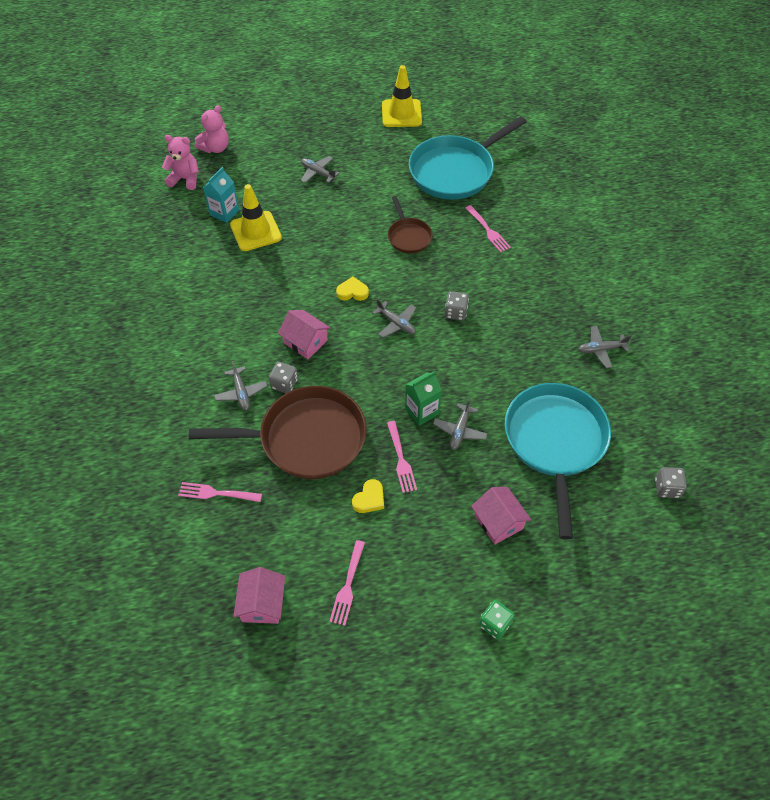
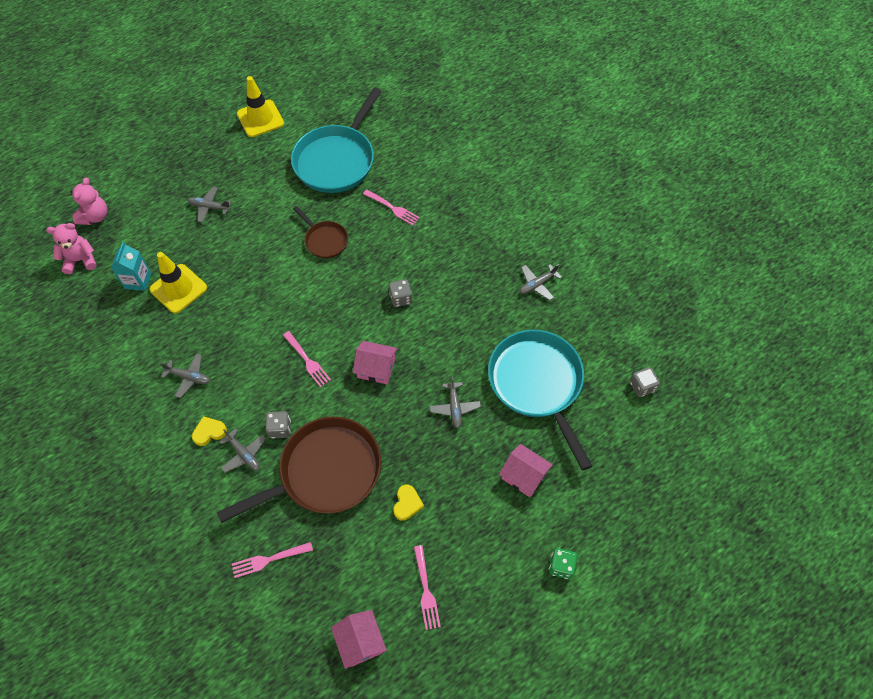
camera: 25 degrees left, 5 degrees up
pink house [278,310,331,359] -> pink house moved to [353,341,397,385]
yellow heart [336,277,369,301] -> yellow heart moved to [192,416,227,446]
grey plane [372,299,416,338] -> grey plane moved to [160,353,210,398]
pink fork [387,421,417,493] -> pink fork moved to [283,331,331,387]
green carton [405,371,442,426] -> none

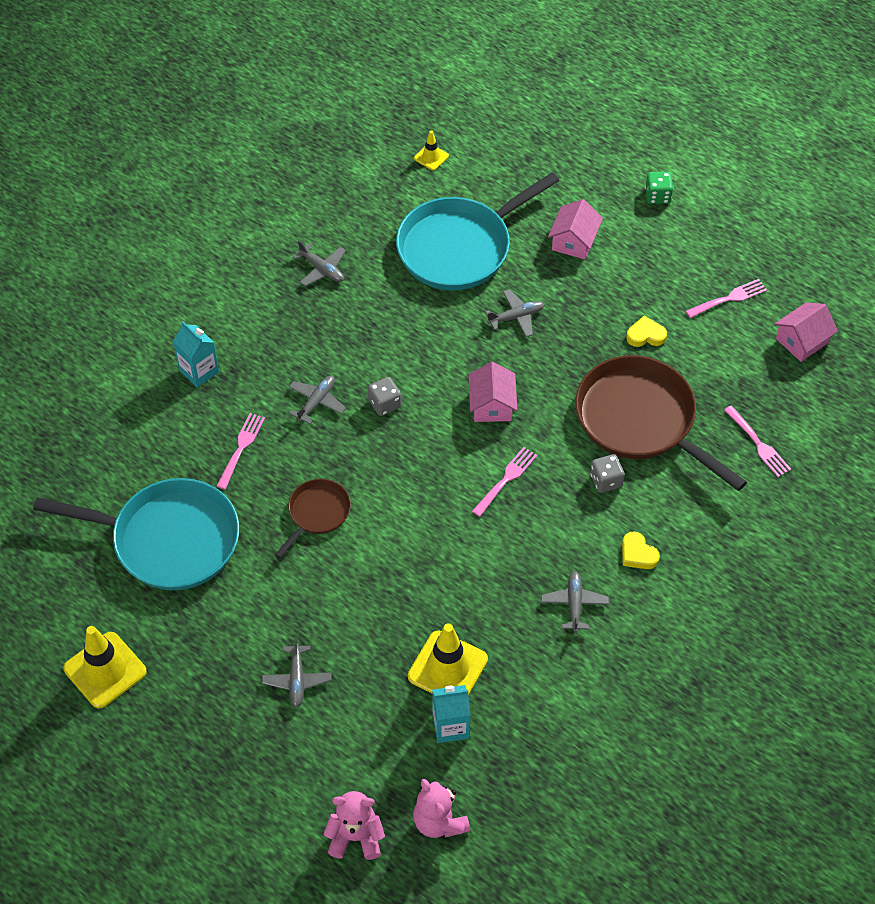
camera: 105 degrees left, 5 degrees down
grey plane [219,428,267,473] -> grey plane moved to [289,375,346,425]
grey dice [630,367,660,397] -> yellow traffic cone [414,130,449,170]
none -> turquoise carton [173,321,219,388]

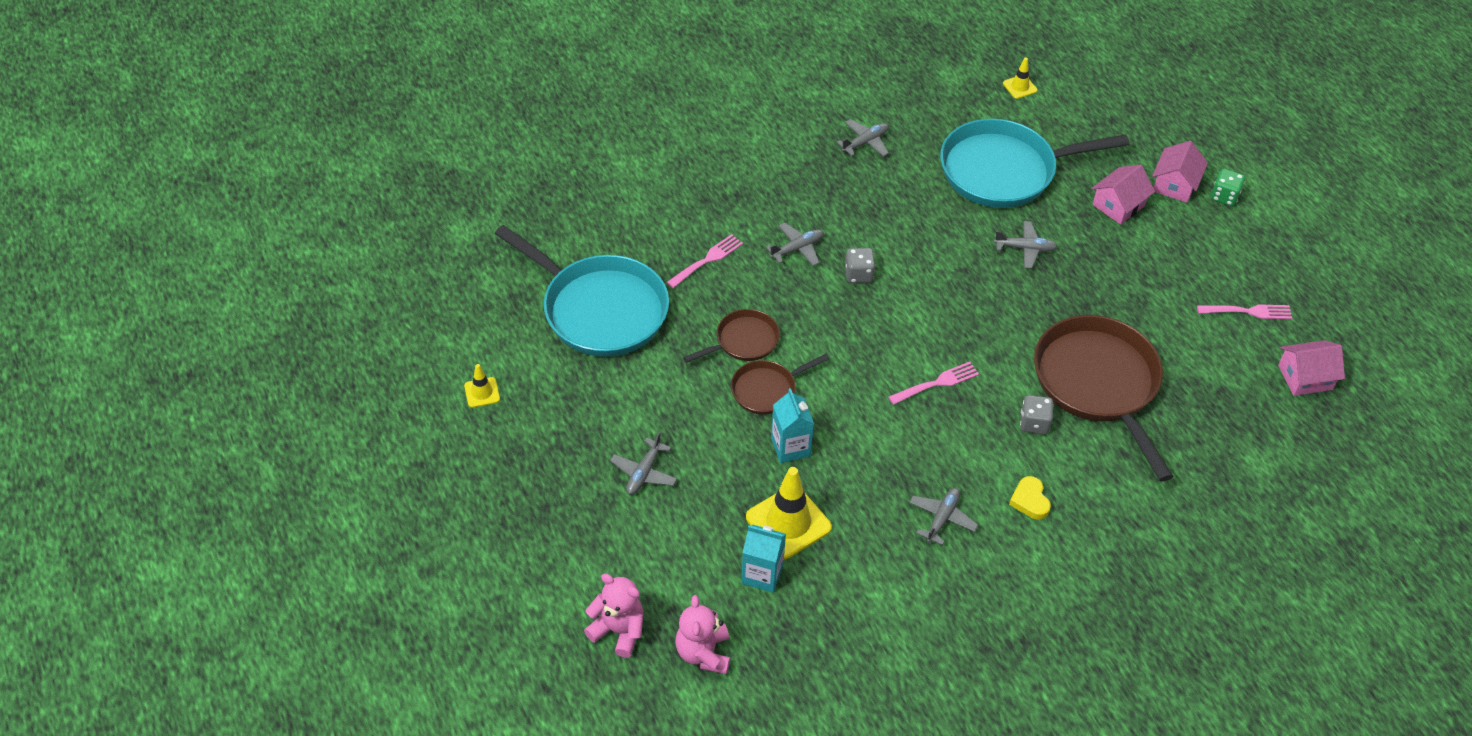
camera: 25 degrees right, 5 degrees down
yellow traffic cone [63,626,147,709] -> yellow traffic cone [464,364,500,408], size x0.50
turquoise carton [173,321,219,388] -> turquoise carton moved to [771,388,814,463]
grey plane [293,241,346,286] -> grey plane turned 105 degrees counterclockwise [836,119,889,157]
pink house [468,362,517,422] -> pink house moved to [1152,141,1208,203]
yellow heart [626,315,667,347] -> none
pink fork [724,406,791,477] -> none
none -> brown pan [731,354,830,415]

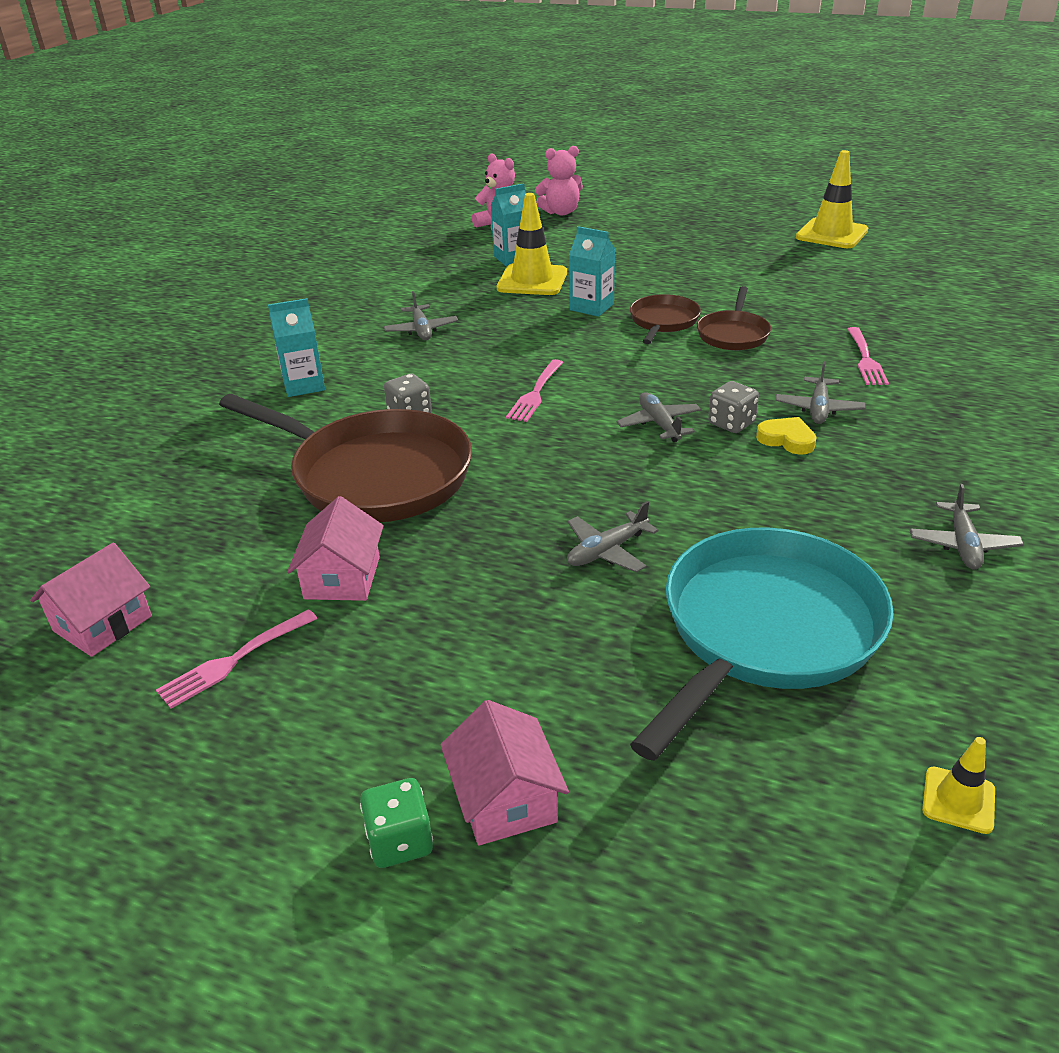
camera: 140 degrees right, 15 degrees down
yellow traffic cone [464,364,500,408] -> yellow traffic cone [796,150,868,248], size x1.98
turquoise pan [495,225,669,357] -> none
grey plane [610,432,677,495] -> grey plane moved to [617,392,701,442]
yellow heart [1009,476,1051,519] -> yellow heart moved to [756,417,817,455]
pink house [1091,164,1155,225] -> pink house moved to [287,496,384,601]
none -> turquoise carton [268,298,325,397]

